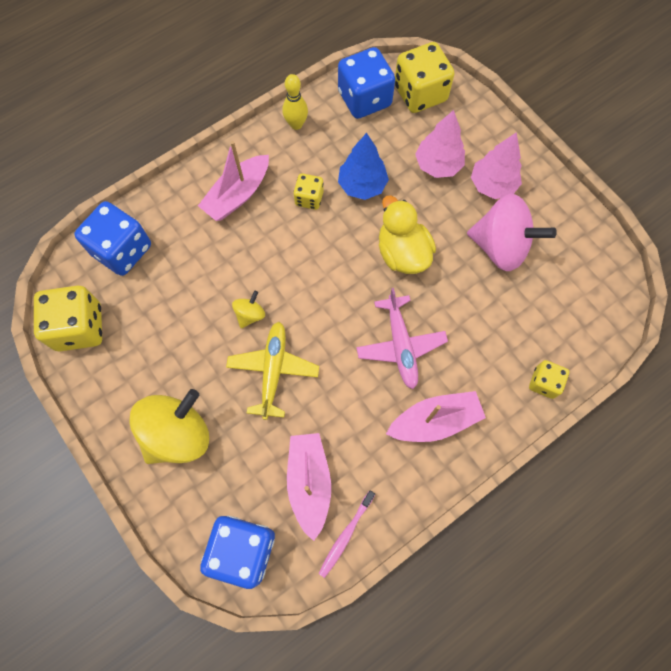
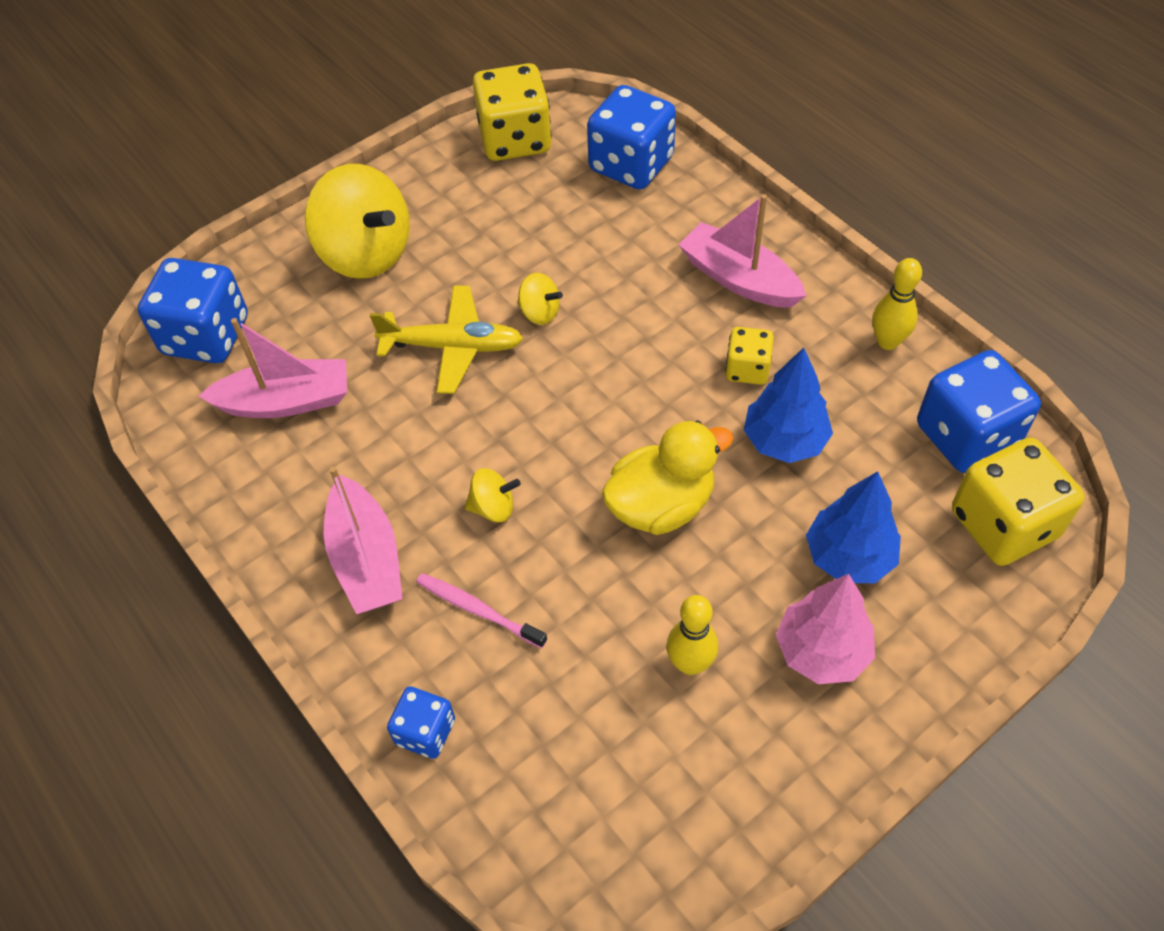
camera: 90 degrees right, 15 degrees down
pink toothbrush [318,491,375,578] -> pink toothbrush moved to [416,573,547,648]
pink plane [356,288,448,389] -> yellow spinning top [465,468,521,522]
pink tree [415,110,465,178] -> blue tree [806,471,901,583]
pink spinning top [467,194,557,271] -> yellow bowling pin [666,595,718,675]
yellow dice [529,360,569,399] -> blue dice [387,686,455,759]

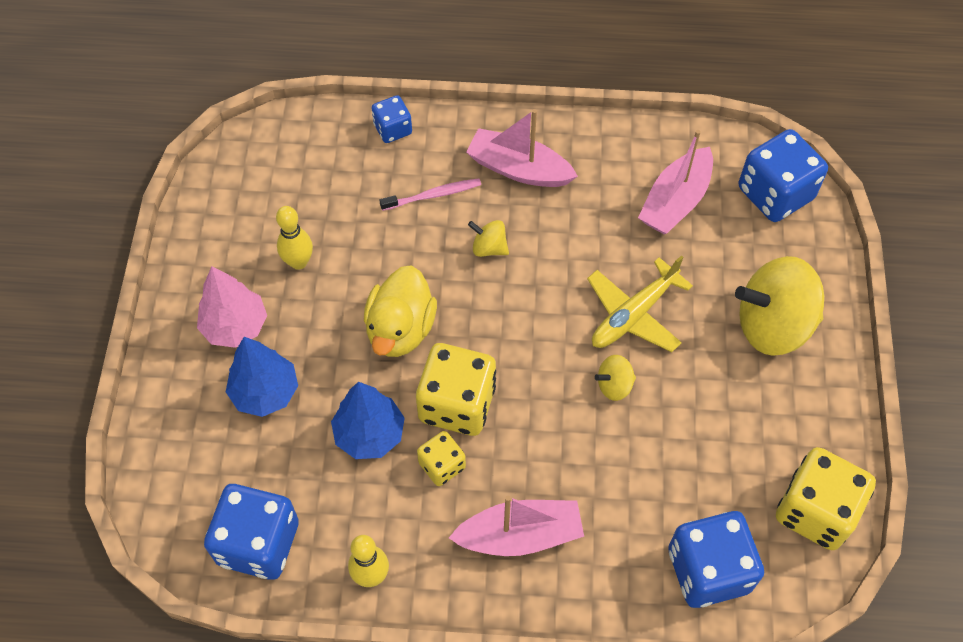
camera: 130 degrees right, 5 degrees up
yellow spinning top [465,468,521,522] -> yellow spinning top turned 75 degrees clockwise [468,220,509,257]
yellow dice [952,437,1085,566] -> yellow dice moved to [416,343,496,436]

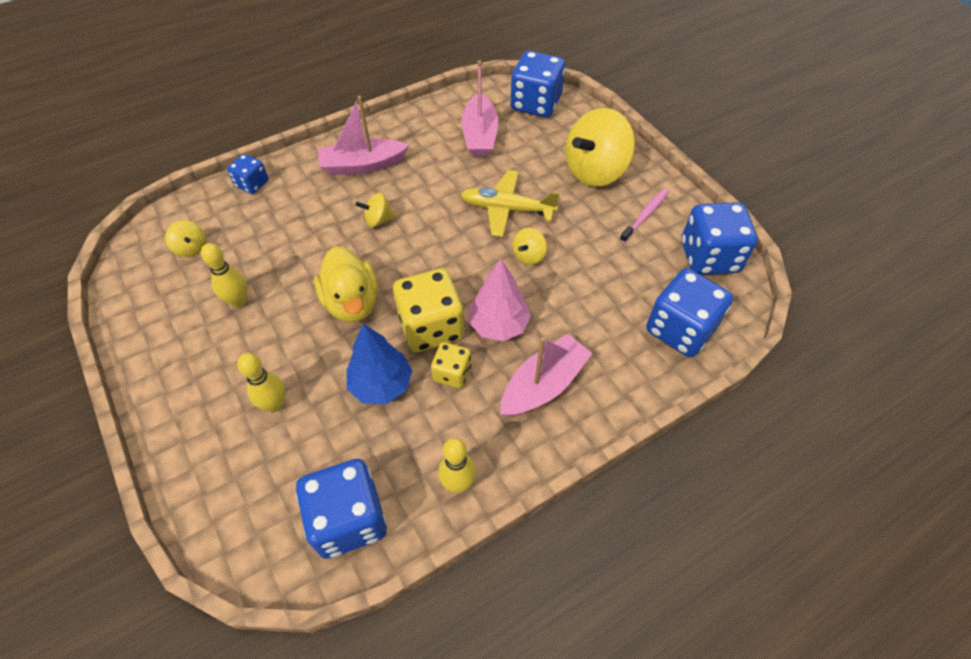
camera: 35 degrees left, 5 degrees down
pink tree [197,266,267,348] -> pink tree moved to [469,259,531,341]
blue tree [226,337,298,417] -> yellow bowling pin [237,353,285,412]
pink toothbrush [379,178,481,211] -> pink toothbrush moved to [620,189,669,243]
yellow plane [587,255,693,352] -> yellow plane turned 90 degrees clockwise [460,170,560,237]
yellow dice [776,447,876,550] -> blue dice [682,202,758,275]
none -> yellow spinning top [165,220,206,257]

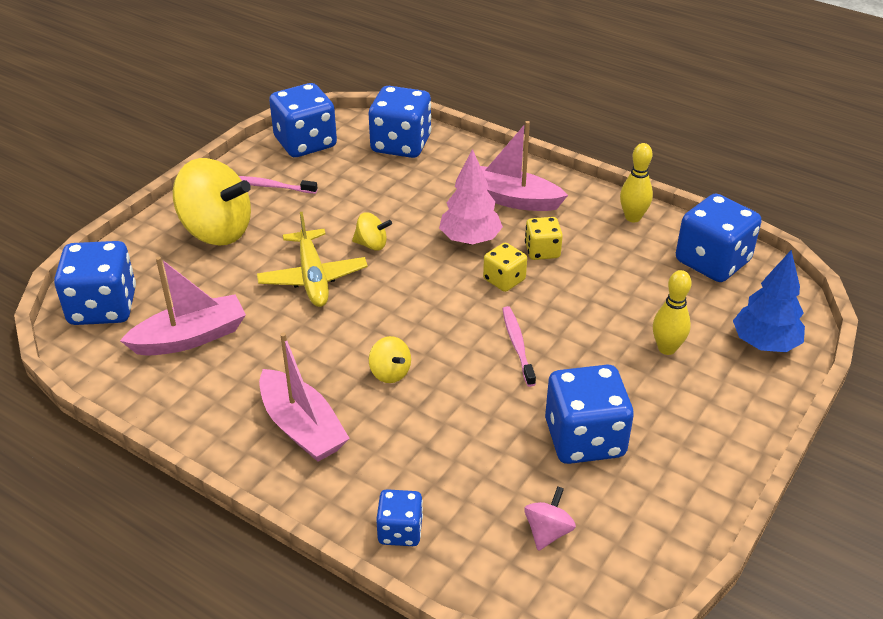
camera: 115 degrees left, 15 degrees down
yellow spinning top [165,220,206,257] -> pink spinning top [524,486,576,551]
yellow bowling pin [201,243,247,307] -> blue dice [545,365,634,464]
yellow duck [314,246,378,323] -> pink toothbrush [502,306,536,387]
blue tree [346,324,412,404] -> blue tree moved to [733,250,805,352]
yellow dice [393,268,464,352] -> yellow dice [483,243,527,292], size x0.54

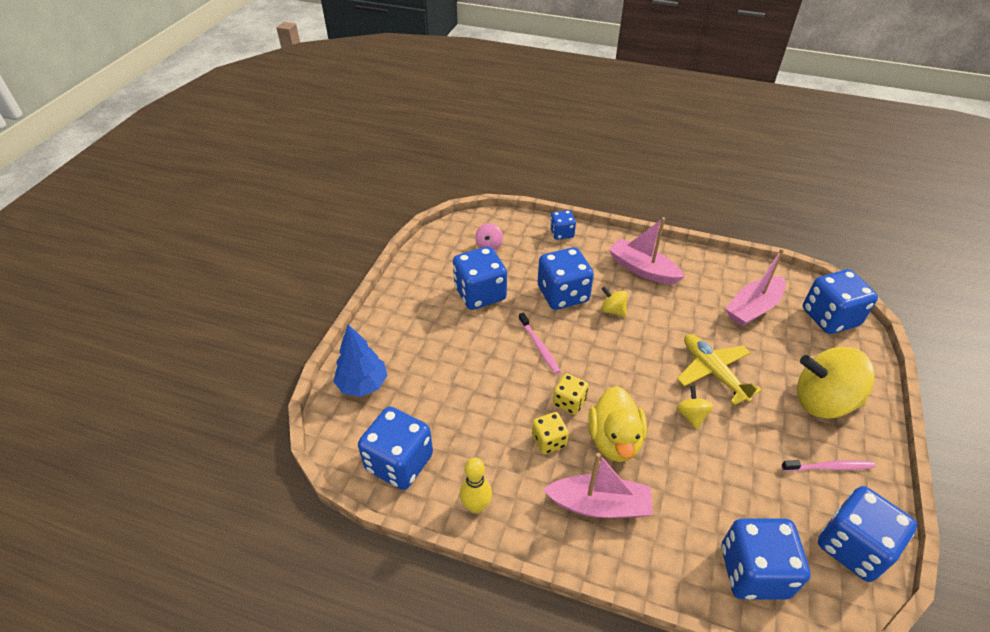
camera: 165 degrees right, 5 degrees up
yellow spinning top [352,212,392,251] -> yellow spinning top turned 90 degrees clockwise [676,386,713,430]
pink tree [439,149,503,245] -> yellow duck [588,386,647,462]
yellow bowling pin [653,270,692,355] -> none
none -> blue dice [538,247,594,310]

